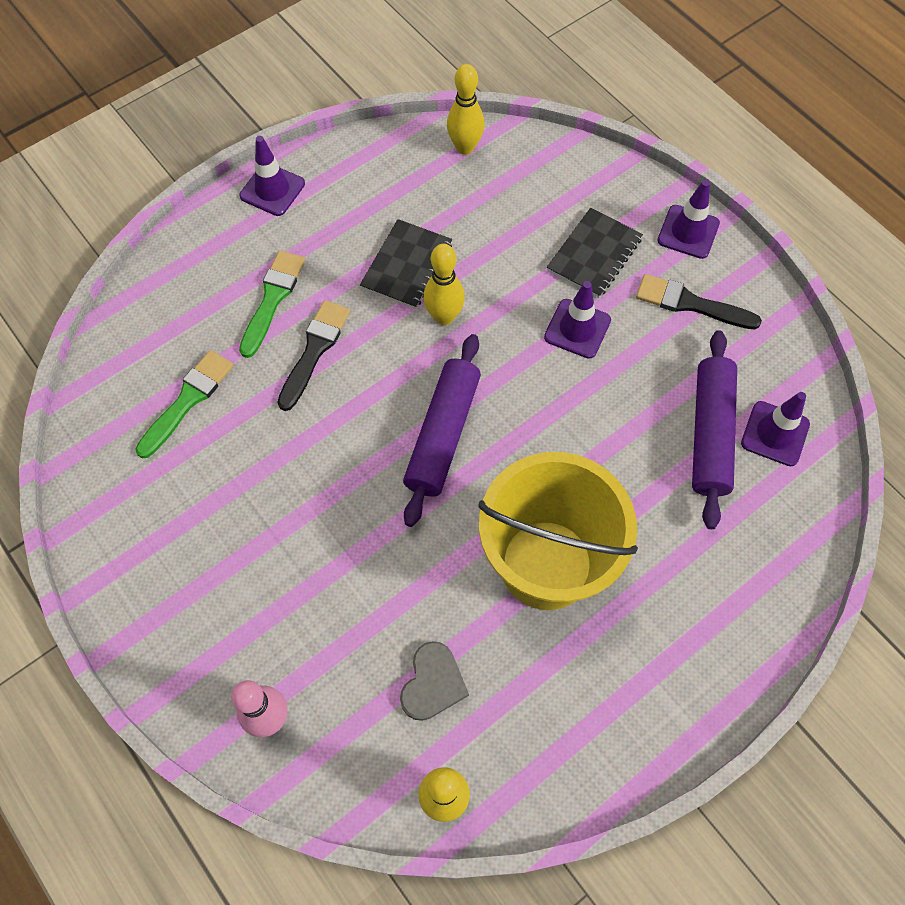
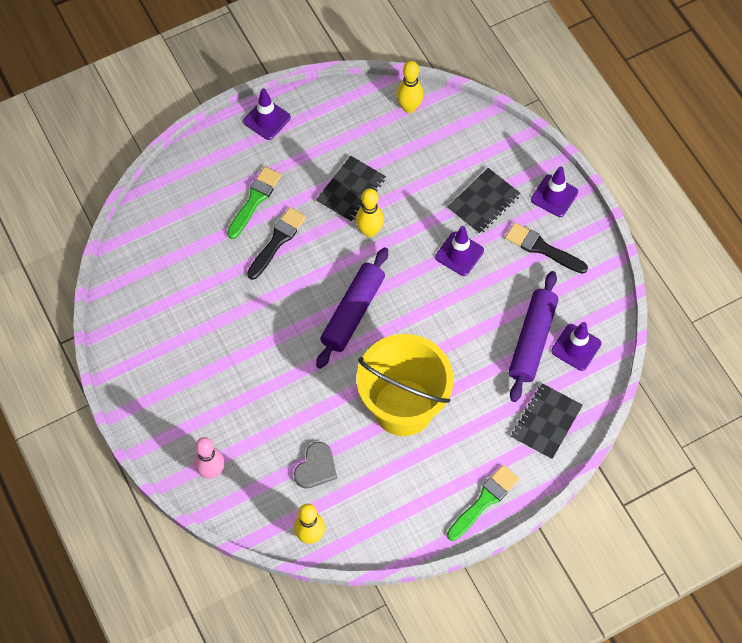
camera: 10 degrees right, 0 degrees up
green brush [136,350,234,458] -> green brush moved to [447,465,519,541]
none -> black notebook [511,383,583,460]

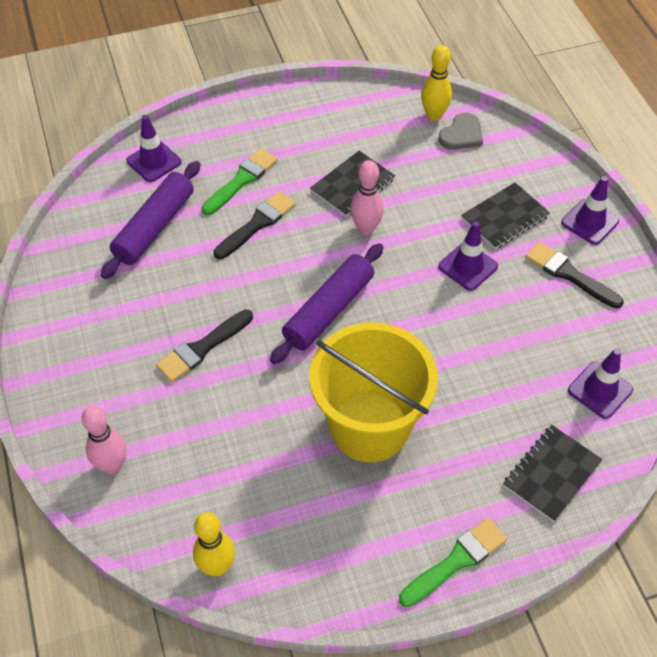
camera: 10 degrees right, 10 degrees down
purple traffic cone [243,88,291,140] -> purple traffic cone moved to [126,115,182,182]
grey heart [294,442,337,488] -> grey heart moved to [439,113,483,150]
yellow bowling pin [356,188,384,237] -> pink bowling pin [350,160,384,235]
purple rolling pin [509,271,558,402] -> purple rolling pin moved to [101,161,201,279]
none -> black brush [156,309,253,382]

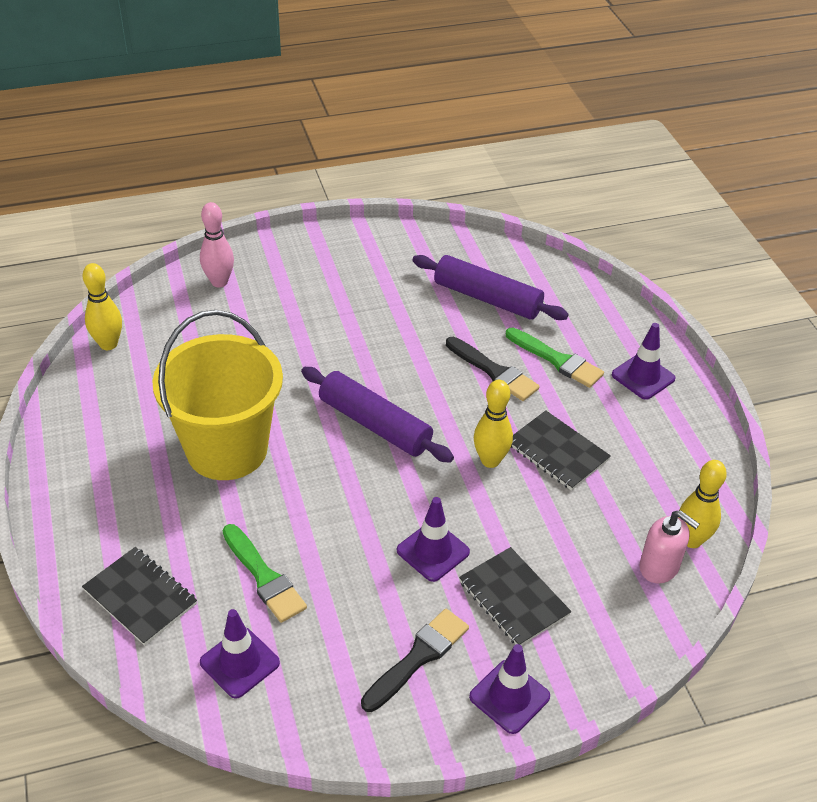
camera: 90 degrees right, 10 degrees down
purple traffic cone [126,115,182,182] -> purple traffic cone moved to [612,323,676,400]
black brush [156,309,253,382] -> none
pink bowling pin [350,160,384,235] -> yellow bowling pin [474,380,513,468]
green brush [399,518,507,607] -> green brush moved to [222,524,307,623]
grey heart [439,113,483,150] -> pink soap dispenser [639,510,700,583]

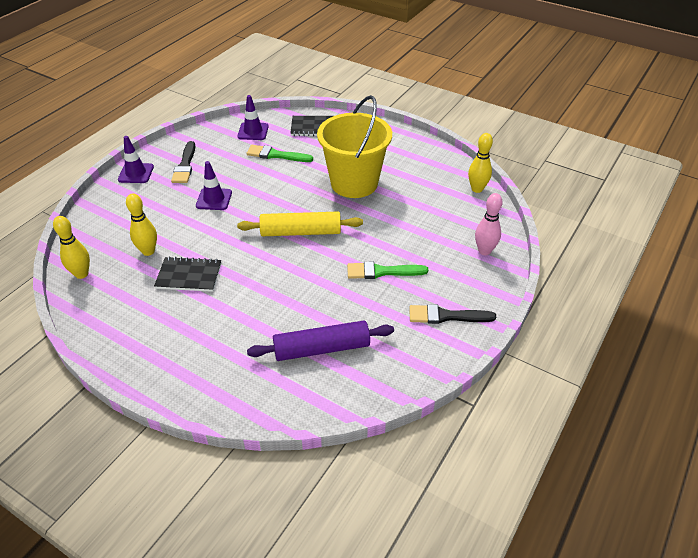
camera: 140 degrees right, 0 degrees up
purple rolling pin [301,367,454,463] -> yellow rolling pin [237,212,363,236]
black brush [446,337,540,401] -> black brush moved to [409,304,496,324]
black notebook [459,547,571,646] -> none
yellow bowling pin [474,380,513,468] -> yellow bowling pin moved to [126,193,157,256]
green brush [506,328,604,388] -> green brush moved to [347,262,428,279]
purple traffic cone [612,323,676,400] -> none
pink soap dispenser [639,510,700,583] -> none

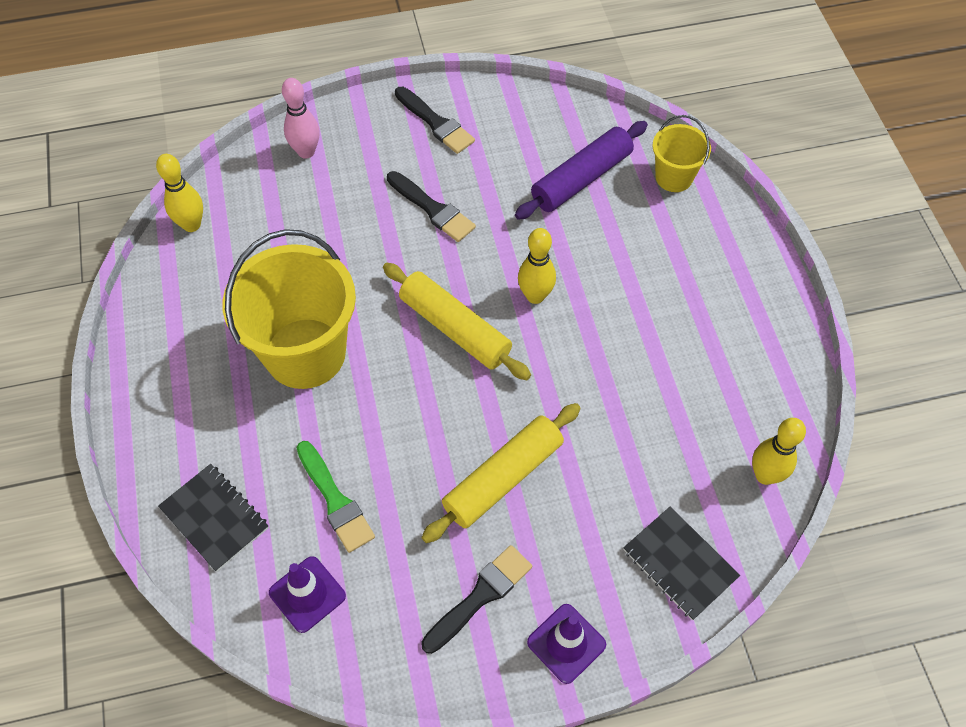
camera: 135 degrees left, 15 degrees up
yellow bowling pin [126,193,157,256] -> yellow bowling pin moved to [518,228,556,304]
black notebook [154,256,221,292] -> black notebook moved to [623,507,740,620]
purple traffic cone [196,161,232,210] -> yellow rolling pin [421,403,581,543]
purple rolling pin [247,321,394,361] -> purple rolling pin turned 75 degrees counterclockwise [515,121,648,220]
green brush [347,262,428,279] -> black brush [387,171,476,242]
none -> yellow bucket [652,115,711,192]

